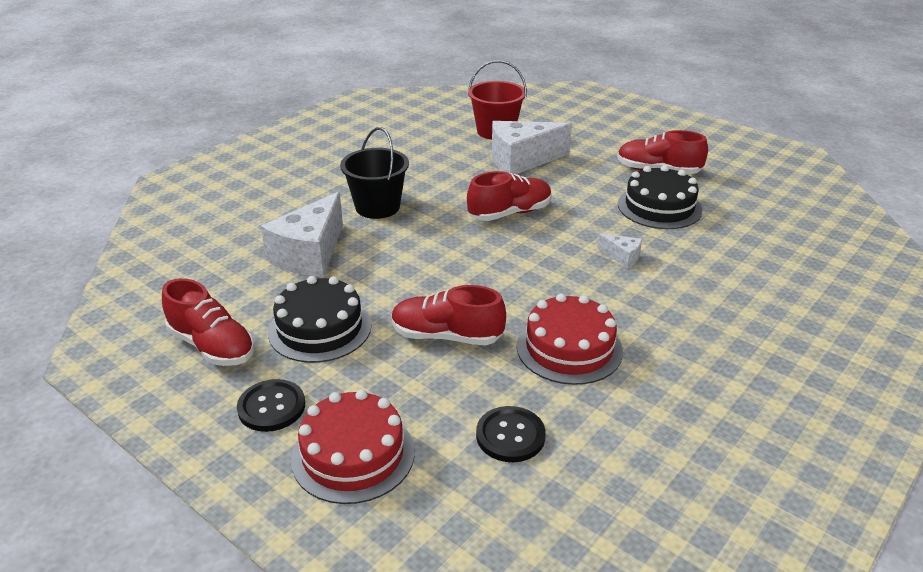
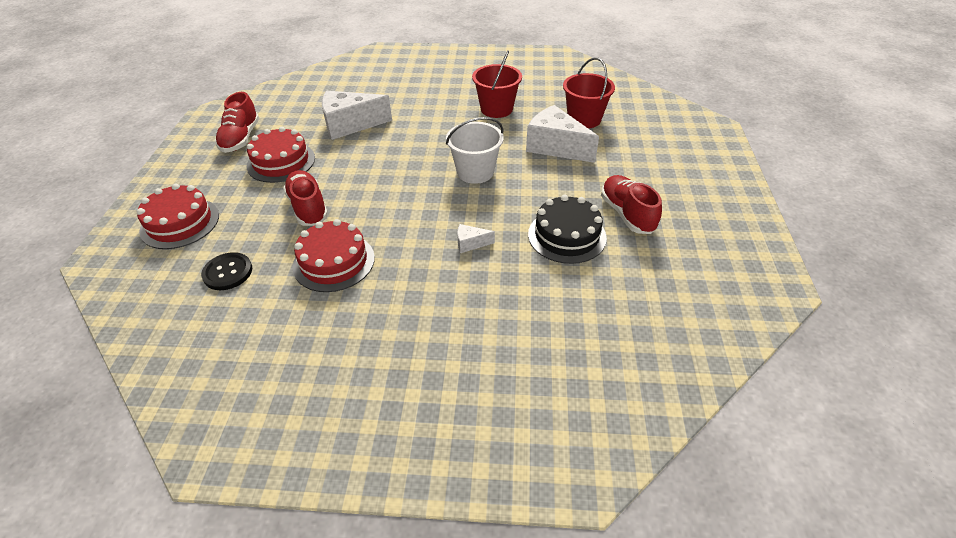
camera: 55 degrees right, 10 degrees up
black button [237,379,305,432] -> none
black cake [268,276,371,363] -> red cake [247,127,315,183]
black bucket [340,127,409,219] -> none
red shoe [467,171,552,221] -> white bucket [446,117,504,184]
white cheese [597,233,642,268] -> white cheese turned 90 degrees clockwise [457,224,495,253]
none -> red bucket [472,50,522,118]

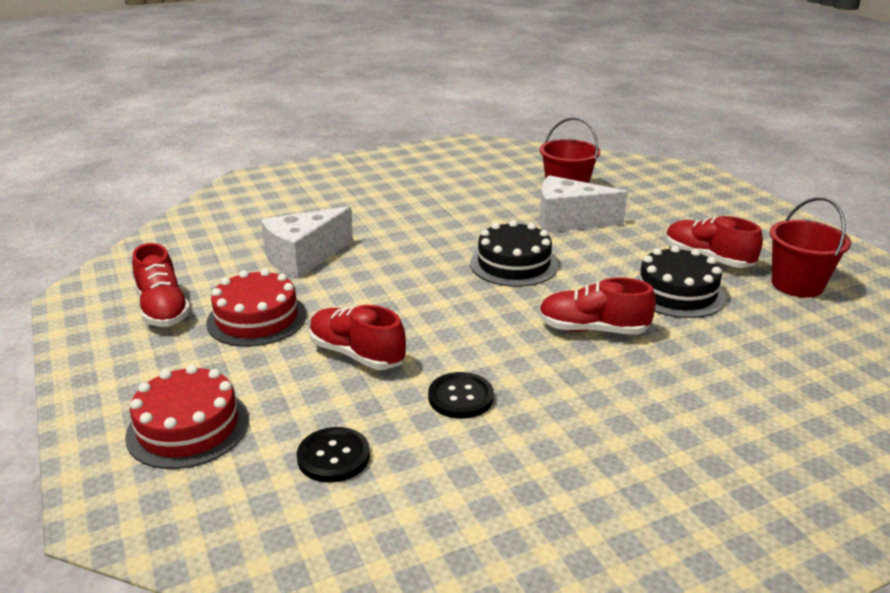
camera: 30 degrees left, 15 degrees down
red cake [293,219,375,292] -> black button [428,372,494,419]
white bucket [446,117,504,184] -> black cake [470,220,558,287]
white cheese [457,224,495,253] -> red shoe [538,277,656,335]
red bucket [472,50,522,118] -> red bucket moved to [770,197,851,298]

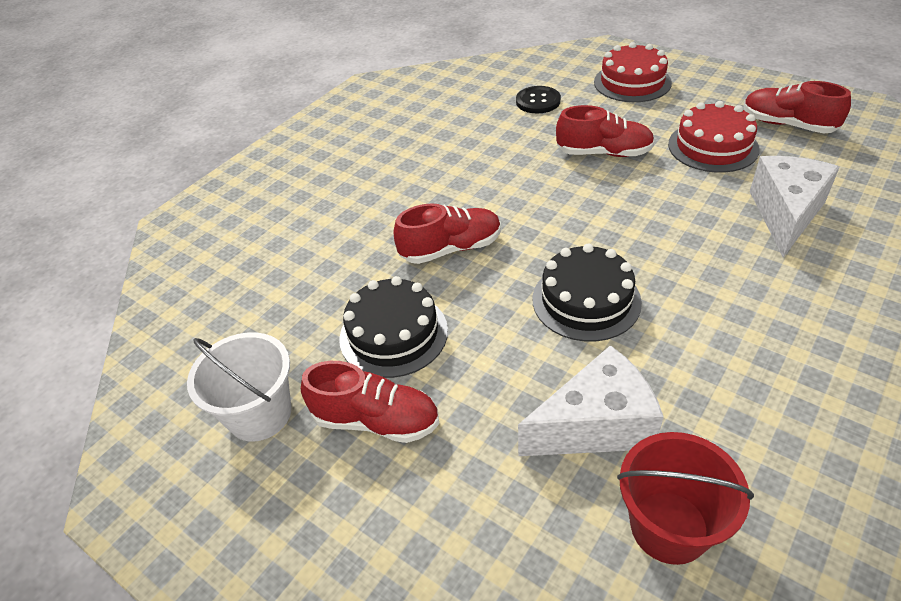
camera: 155 degrees right, 15 degrees up
black button [428,372,494,419] -> none
red bucket [770,197,851,298] -> white bucket [187,332,291,442]

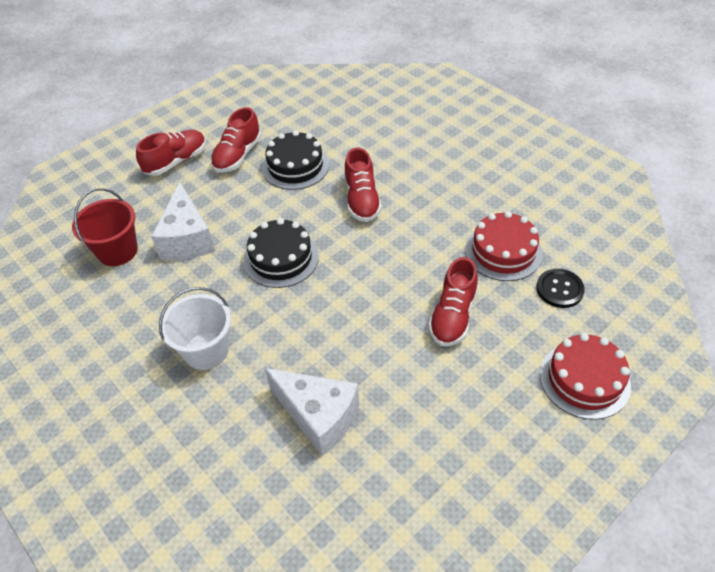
camera: 100 degrees right, 5 degrees up
white bucket [187,332,291,442] -> white bucket moved to [159,287,231,370]
red cake [668,101,760,173] -> red cake moved to [465,211,543,281]
red shoe [744,81,851,133] -> red shoe moved to [136,130,206,176]

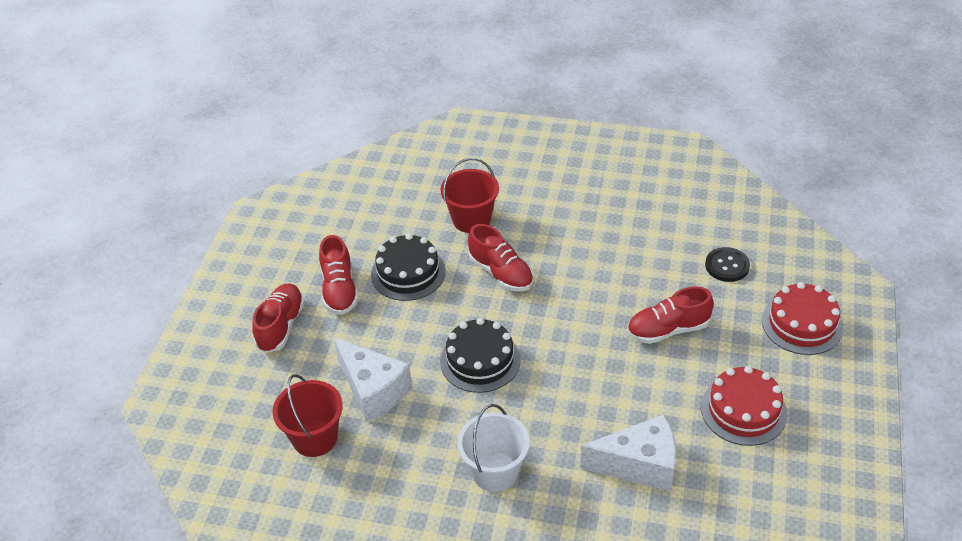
camera: 35 degrees left, 5 degrees down
red shoe [428,257,478,346] -> red shoe turned 90 degrees clockwise [627,286,714,344]
red cake [465,211,543,281] -> red cake moved to [701,366,787,446]
none -> red bucket [440,158,499,233]

